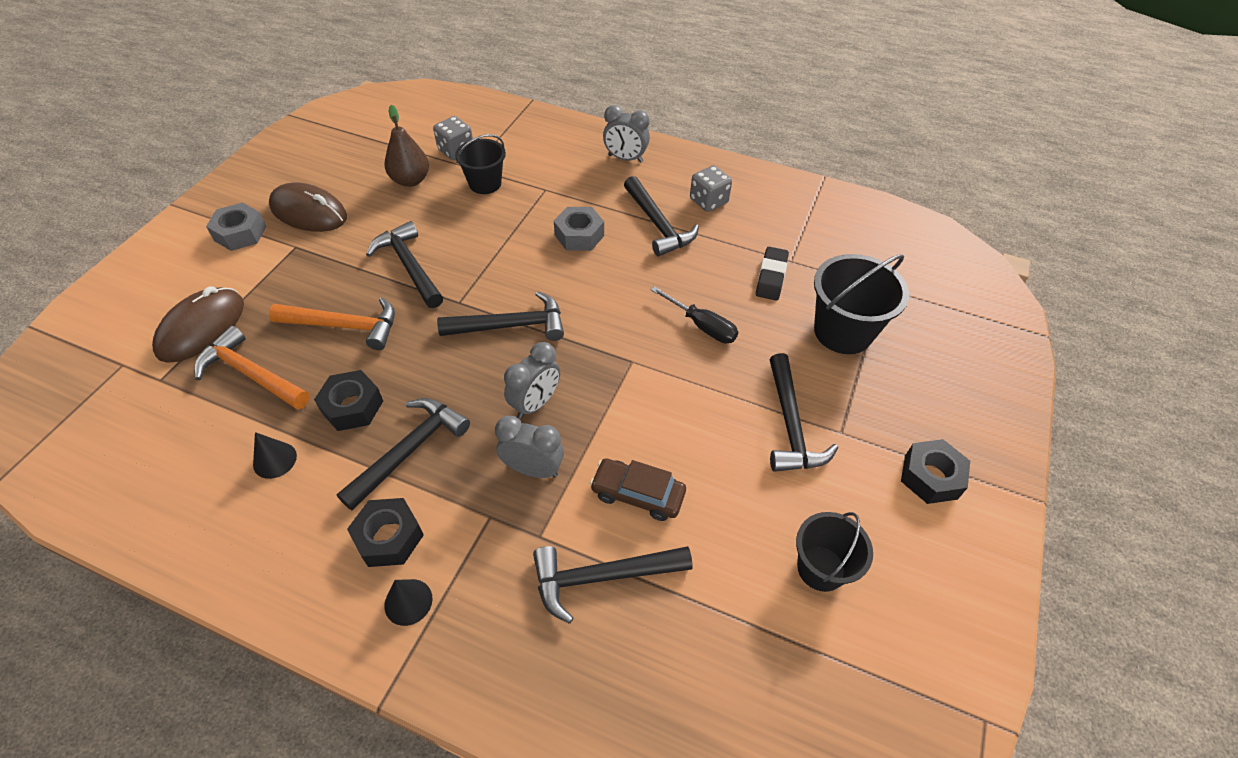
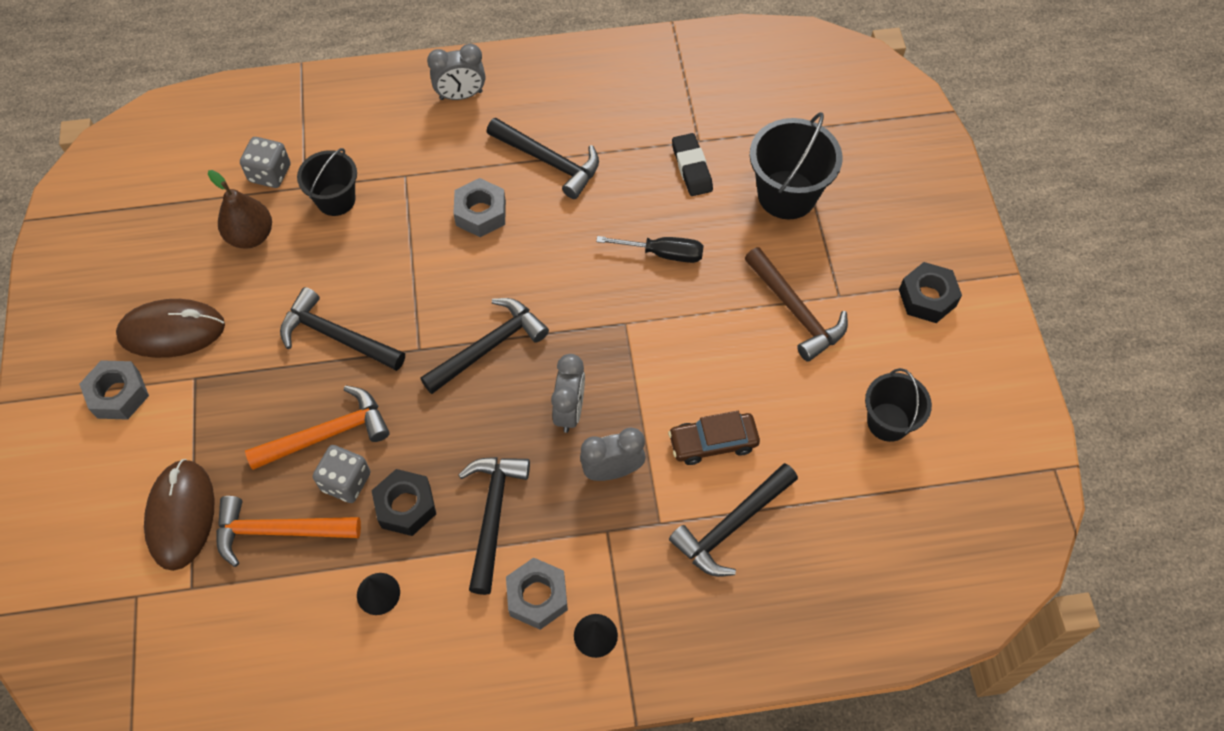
camera: 30 degrees left, 10 degrees up
black nut [347,498,424,567] -> grey nut [506,558,568,630]
grey dice [690,165,732,212] -> grey dice moved to [313,445,371,503]
black hammer [769,353,838,472] -> brown hammer [745,247,848,362]

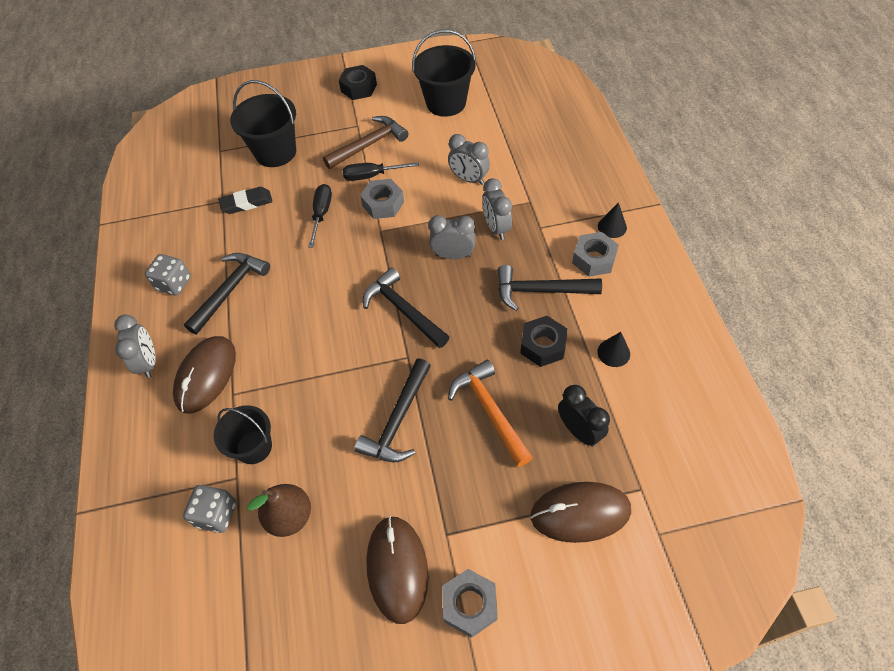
camera: 90 degrees left, 5 degrees down
orange hammer [216,496,361,567] -> black clock [558,385,610,447]
grey dice [313,445,371,503] -> grey dice moved to [145,254,191,296]
grey nut [453,178,506,237] -> grey nut moved to [360,179,404,219]
brown car [668,411,760,465] -> grey clock [448,134,490,185]
black hammer [669,463,798,577] -> none
black bucket [865,368,932,442] -> black bucket [412,29,476,117], size x1.53
none -> brown mouse [173,336,236,414]
none -> black screwdriver [342,162,419,181]

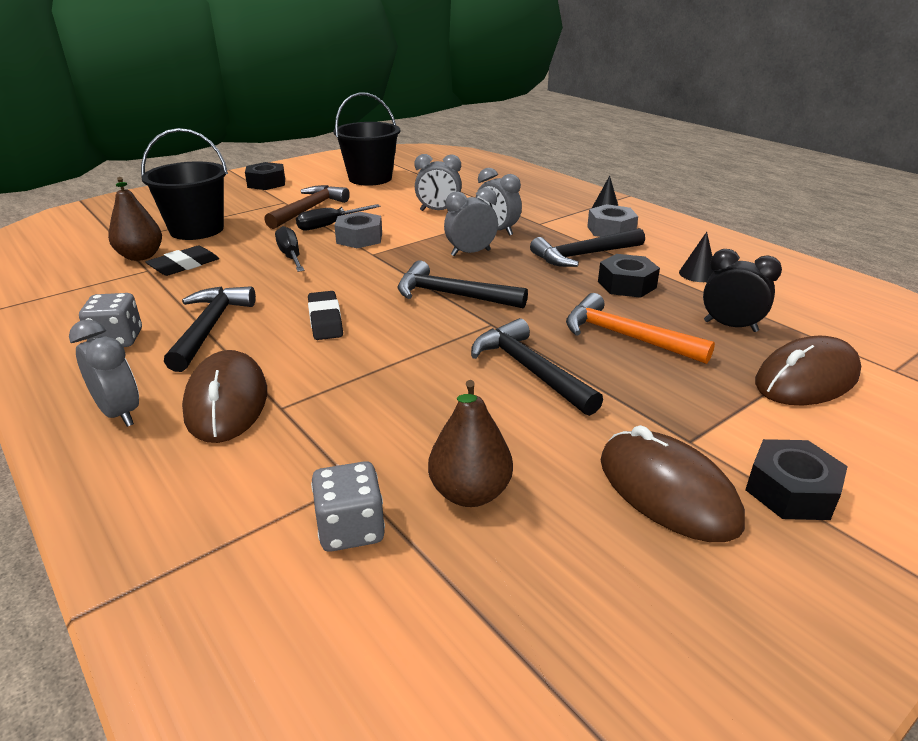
camera: 30 degrees left, 25 degrees down
black bucket [214,405,272,464] -> none
black hammer [354,359,431,462] -> black hammer turned 150 degrees clockwise [471,318,603,416]
grey nut [442,569,498,638] -> black nut [745,439,848,520]
none -> brown pear [108,177,162,261]
none -> black eraser [308,291,343,340]

